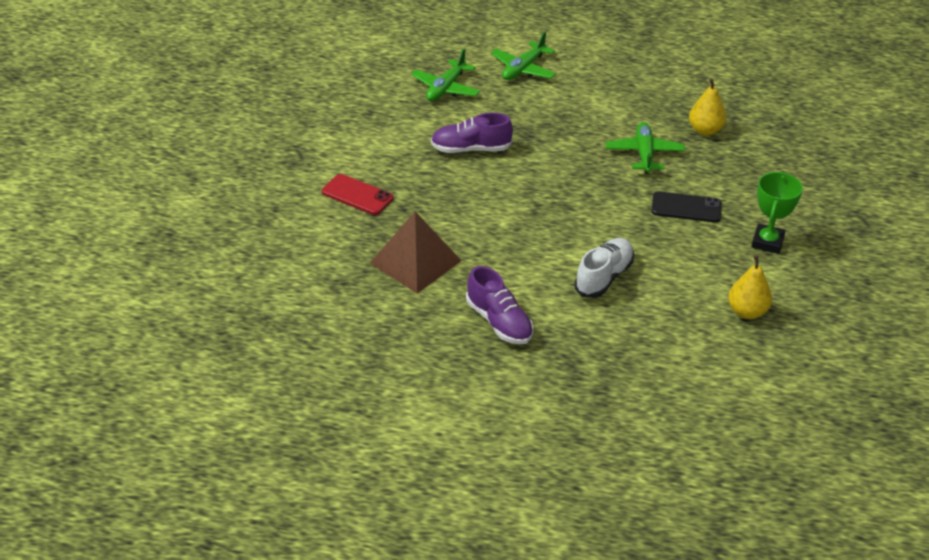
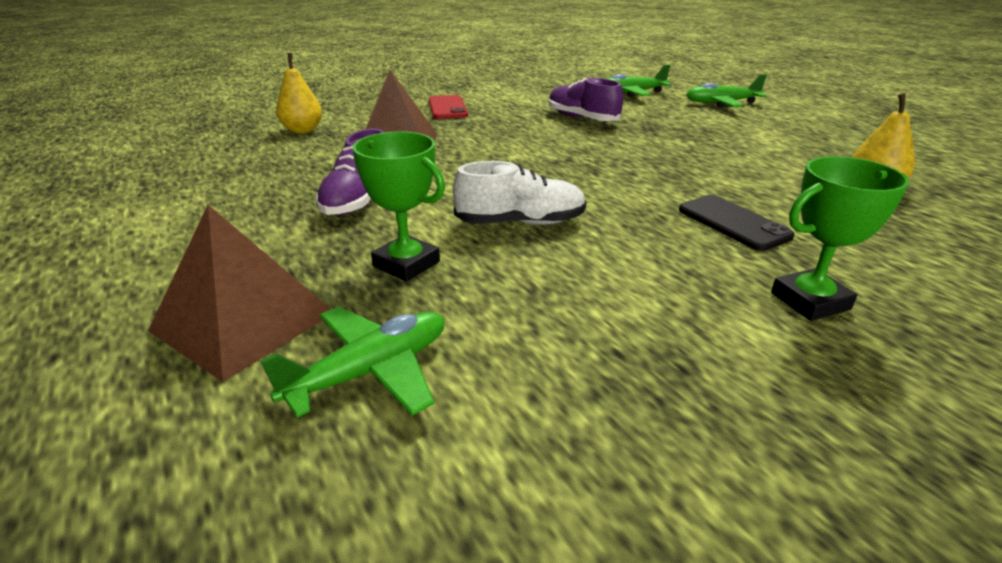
camera: 50 degrees right, 10 degrees down
green plane [606,122,685,174] -> green plane moved to [260,307,444,418]
yellow pear [728,255,772,319] -> yellow pear moved to [276,53,322,133]
none -> brown pyramid [148,205,331,382]
none -> green trophy [353,131,445,282]

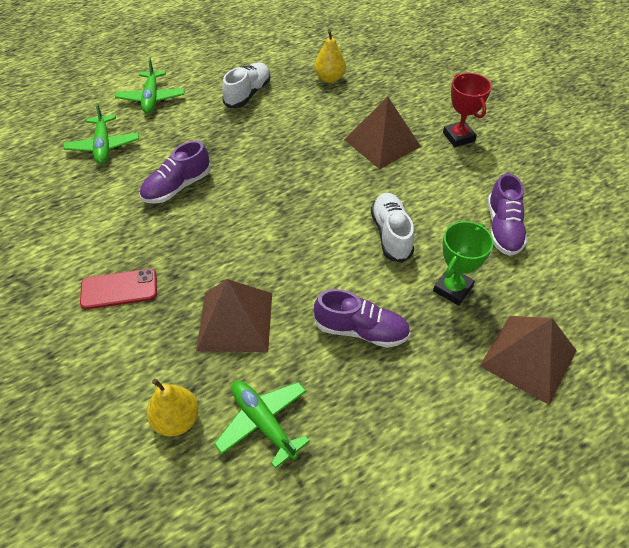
camera: 90 degrees left, 20 degrees up
green plane [260,307,444,418] -> green plane moved to [214,381,310,469]
black phone [679,195,795,251] -> brown pyramid [344,96,421,169]
green trophy [771,156,909,321] -> red trophy [443,73,492,147]
none -> white shoe [222,62,270,108]
none -> purple shoe [488,173,527,256]

